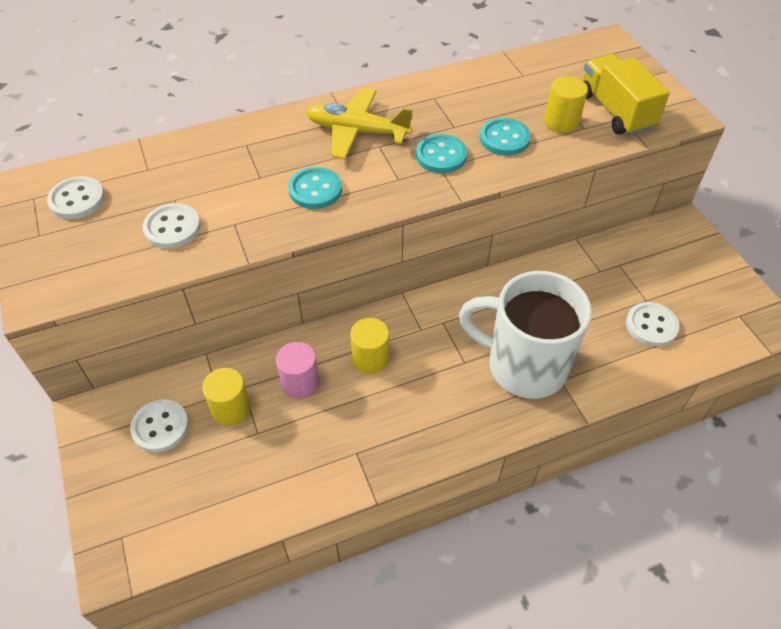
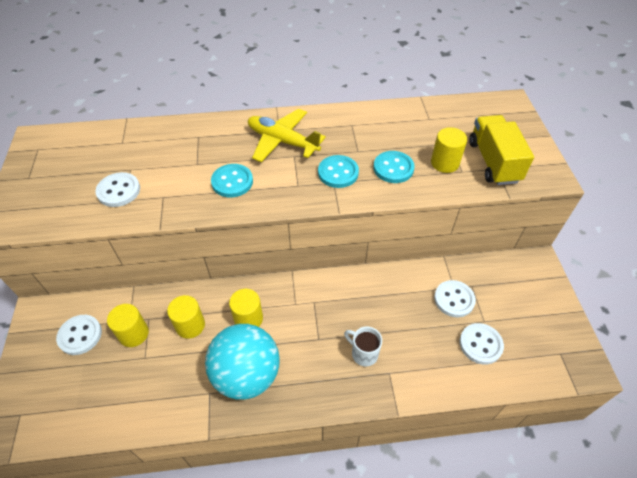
camera: 15 degrees right, 0 degrees up
white button [47,176,105,219] -> white button moved to [434,280,476,317]
pink cylinder [276,342,320,399] -> yellow cylinder [167,295,205,339]
white mug [459,271,592,399] -> white mug [344,326,382,367], size x0.42
none -> turquoise ball [205,324,280,400]

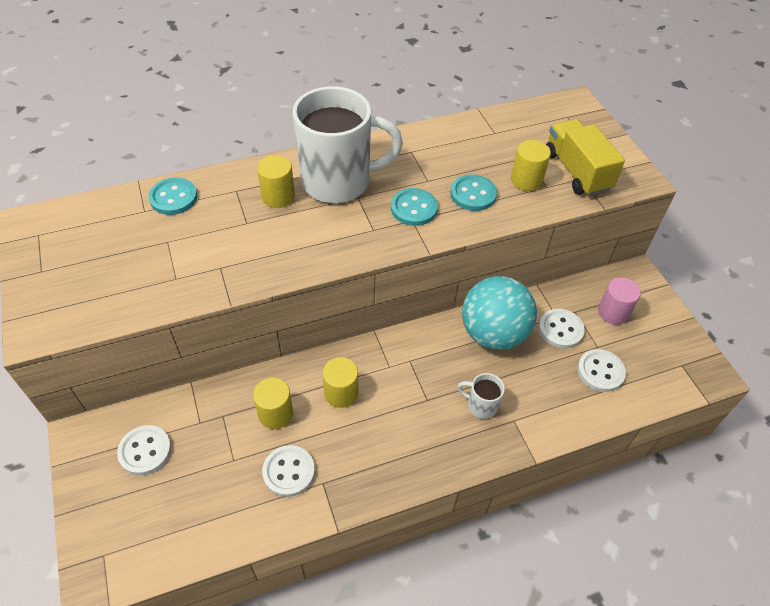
camera: 15 degrees left, 0 degrees up
white button [95,172,140,207] -> white button moved to [262,445,315,497]
yellow cylinder [107,304,149,347] -> yellow cylinder moved to [257,155,295,208]
turquoise ball [205,324,280,400] -> turquoise ball moved to [462,276,537,350]
turquoise button [211,164,253,197] -> turquoise button moved to [148,178,197,215]
yellow plane [248,109,326,162] -> white mug [292,86,403,203]
none -> pink cylinder [598,277,641,325]

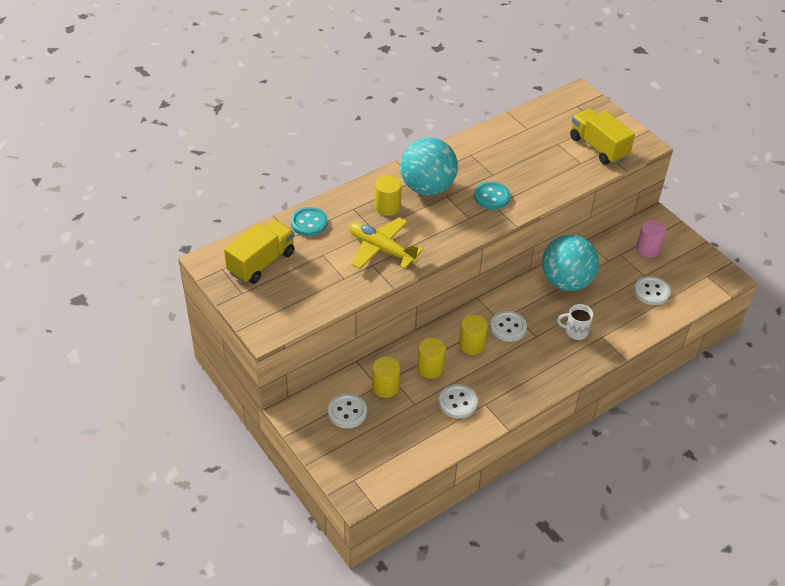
camera: 15 degrees left, 5 degrees down
white mug [292,86,403,203] -> turquoise ball [400,137,458,196]
turquoise button [450,174,497,211] -> none
yellow cylinder [511,140,551,191] -> yellow cylinder moved to [372,357,400,398]
white button [539,309,585,348] -> white button moved to [490,311,527,342]
none -> yellow truck [224,220,294,284]
none -> yellow plane [349,217,424,269]

